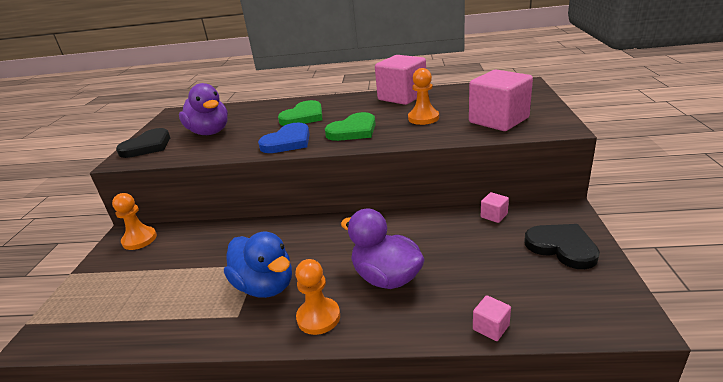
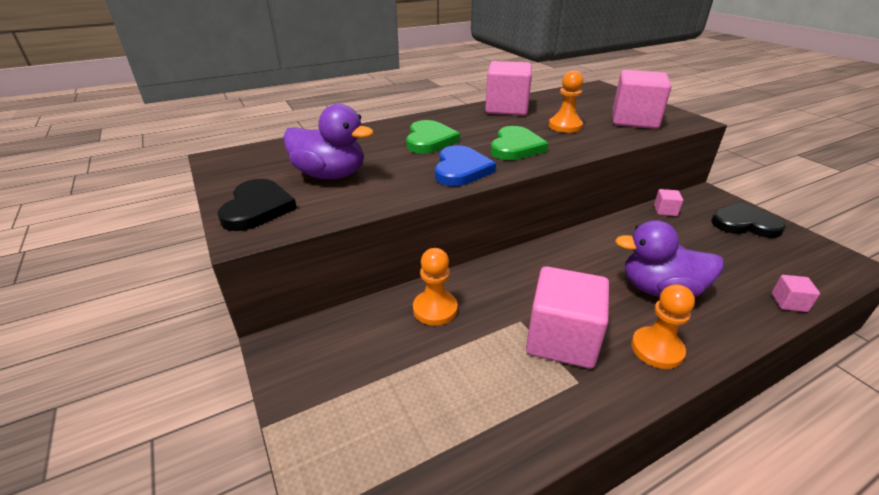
camera: 35 degrees left, 5 degrees up
orange pawn [112,193,157,250] -> orange pawn moved to [413,248,458,326]
blue duck [224,231,292,298] -> pink cube [526,266,609,369]

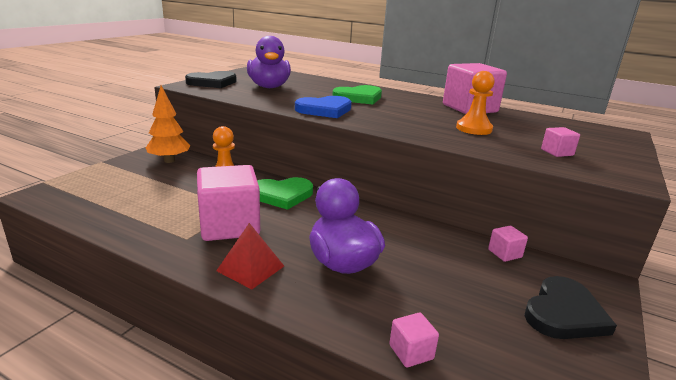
camera: 55 degrees right, 10 degrees down
green heart [491,126,548,160] -> green heart moved to [257,177,313,210]
pink cube [613,70,672,129] -> pink cube [541,127,580,157], size x0.43
orange pawn [631,284,695,369] -> red pyramid [216,223,284,289]
black heart [711,202,786,238] -> black heart turned 60 degrees clockwise [524,276,617,339]
none -> orange tree [146,85,190,163]

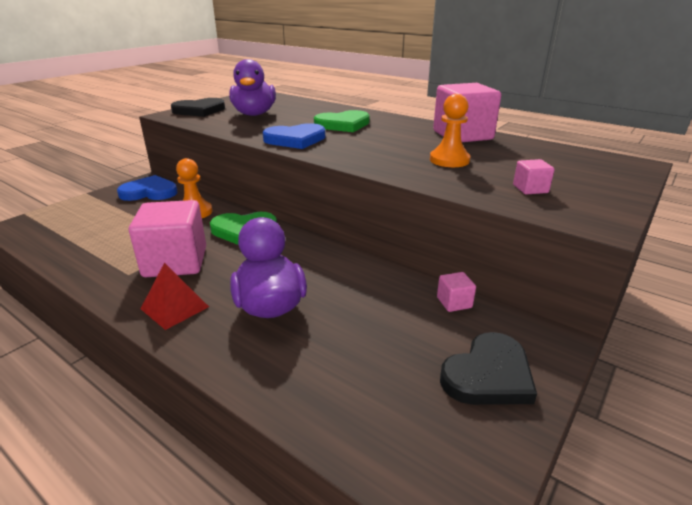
camera: 10 degrees right, 5 degrees up
orange tree [146,85,190,163] -> blue heart [117,175,178,201]
pink cube [389,312,439,368] -> none

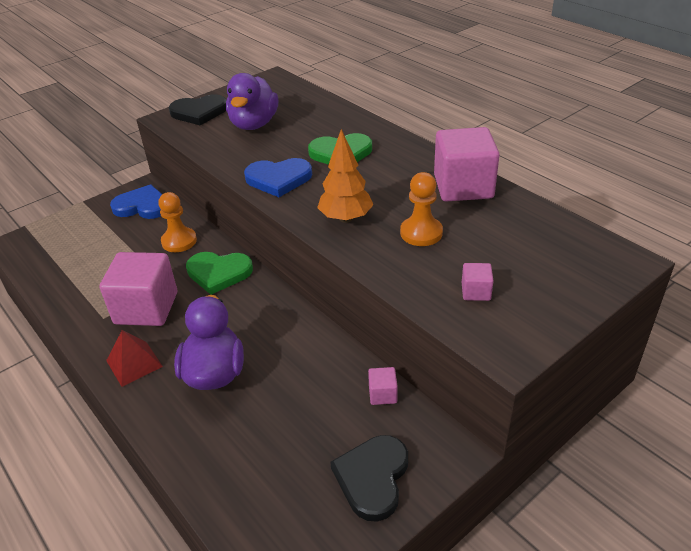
camera: 15 degrees right, 10 degrees up
black heart [440,332,537,405] -> black heart turned 135 degrees clockwise [330,435,408,522]
none -> orange tree [317,129,373,223]

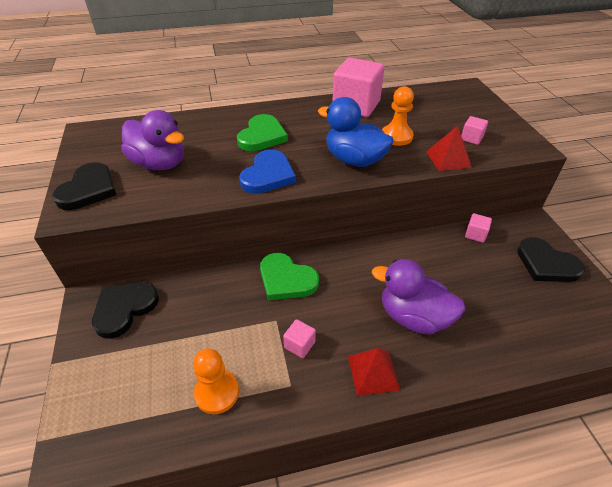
camera: 65 degrees left, 5 degrees up
pink cube [100,252,177,326] -> pink cube [283,319,316,358], size x0.43
blue heart [110,185,162,219] -> black heart [92,282,159,339]
orange pawn [158,192,197,252] -> orange pawn moved to [193,348,239,414]
green heart [186,252,253,295] -> green heart turned 90 degrees clockwise [260,253,319,300]
orange tree [317,129,373,223] -> blue duck [318,97,394,167]
none -> red pyramid [426,126,472,171]

